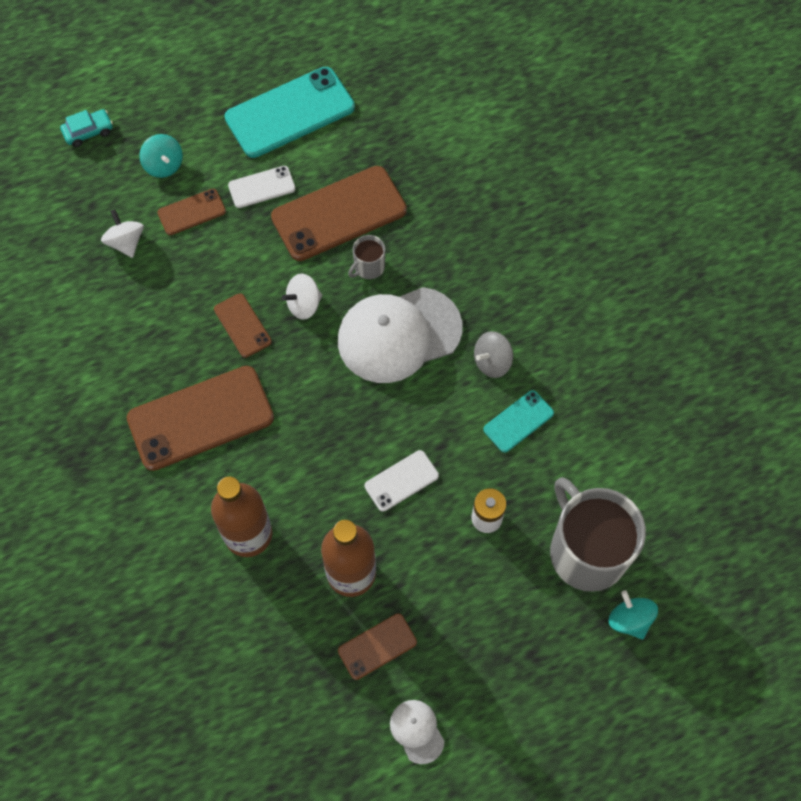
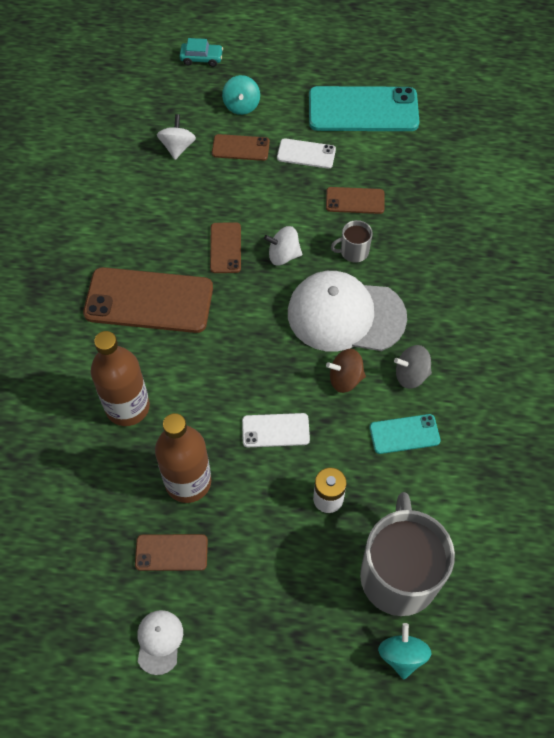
camera: 30 degrees right, 5 degrees down
brown phone [271,166,407,261] -> brown phone [326,187,384,214], size x0.50
none -> brown spinning top [326,349,366,393]

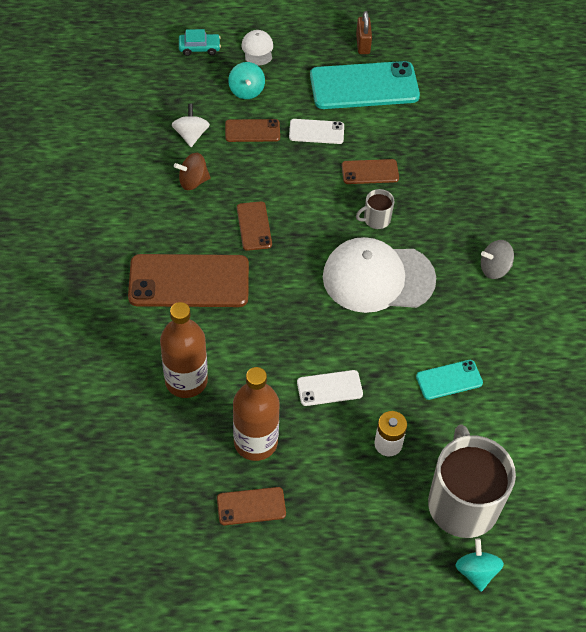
camera: 10 degrees left, 5 degrees down
white cap [138,610,183,675] -> white cap moved to [241,30,273,65]
white spinning top [264,226,302,266] -> none
brown spinning top [326,349,366,393] -> brown spinning top moved to [174,153,211,190]
grey spinning top [394,345,432,389] -> grey spinning top moved to [481,240,514,279]
none -> brown padlock [356,11,372,54]

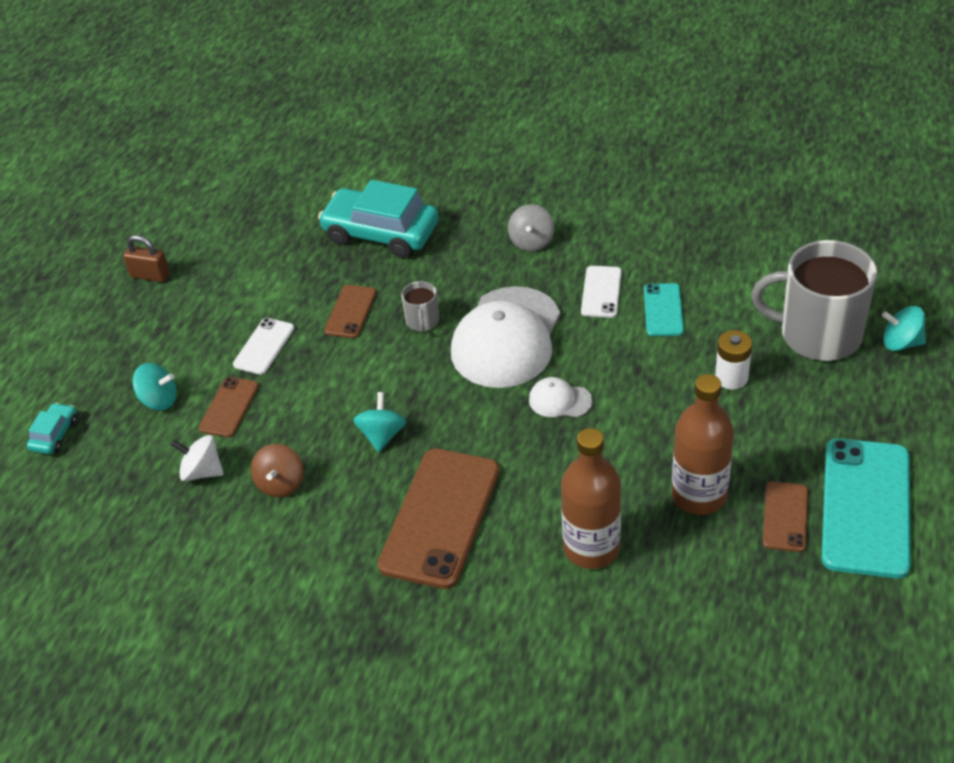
camera: 65 degrees left, 10 degrees down
brown phone [237,201,272,251] -> turquoise spinning top [353,392,406,452]
white cap [241,30,273,65] -> white cap moved to [529,377,592,417]
white phone [297,370,363,406] -> white phone moved to [581,266,622,318]
turquoise phone [310,61,420,109] -> turquoise phone moved to [821,438,911,578]
none -> turquoise car [318,180,439,258]

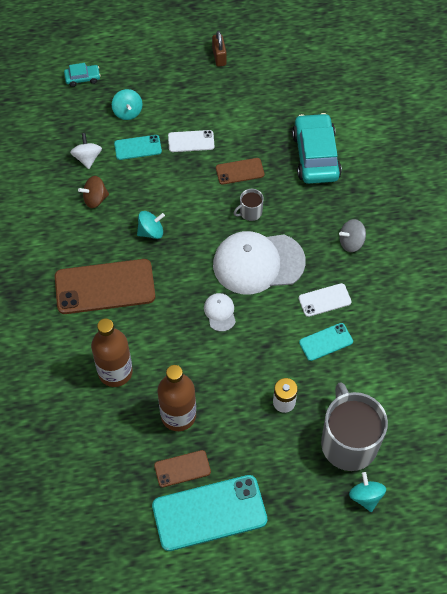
camera: 60 degrees right, 15 degrees up
brown phone [199,377,259,437] -> turquoise phone [114,135,162,160]

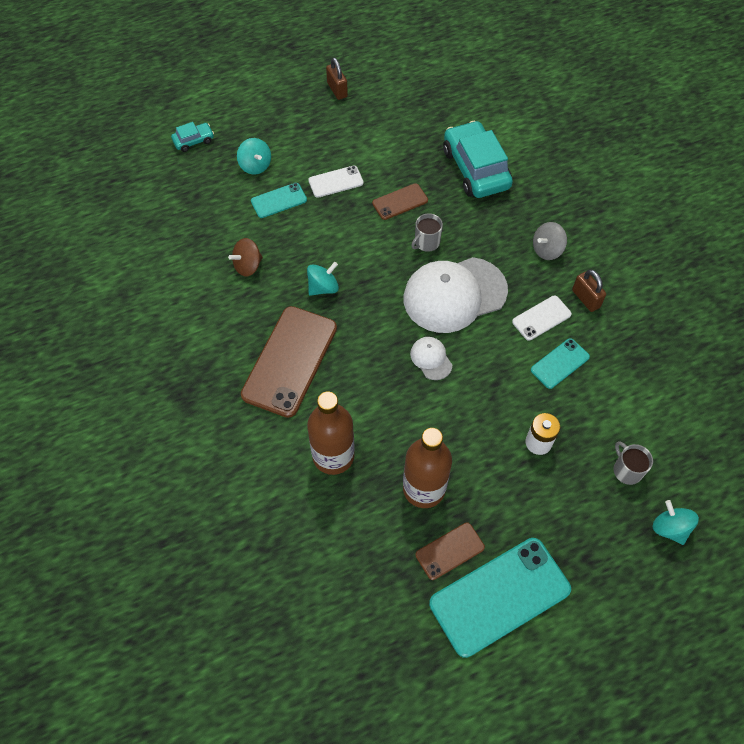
camera: 15 degrees left, 0 degrees up
brown phone [55,259,155,314] -> brown phone turned 45 degrees counterclockwise [241,306,337,418]
white spinning top [70,133,102,169] -> none
grey mug [321,382,388,471] -> grey mug [613,441,653,485], size x0.44
none -> brown padlock [572,270,606,312]

